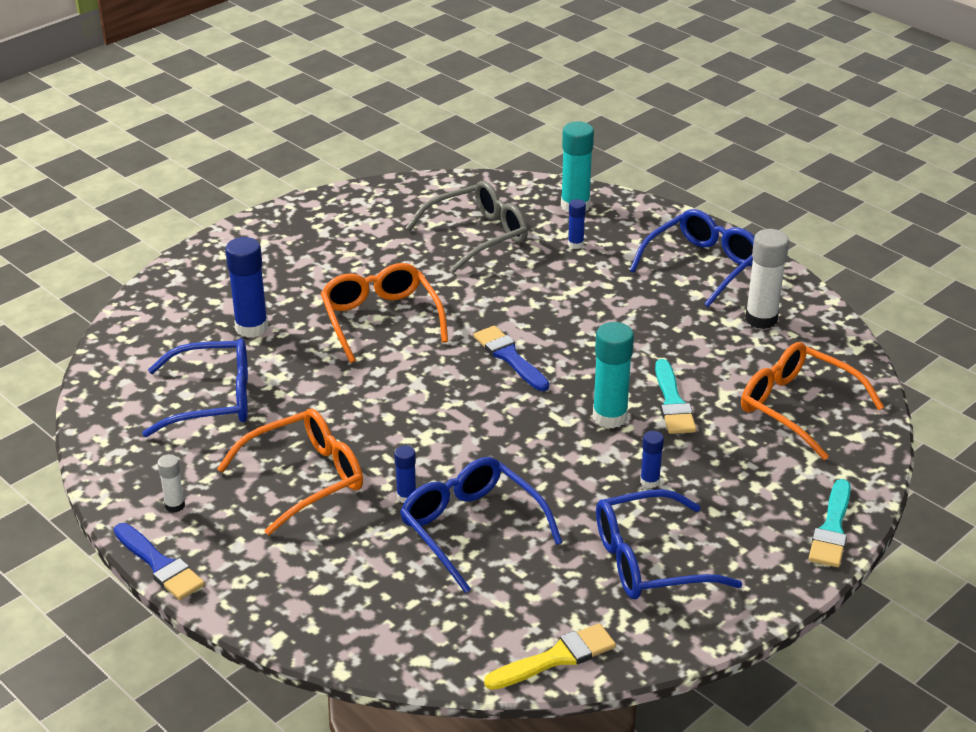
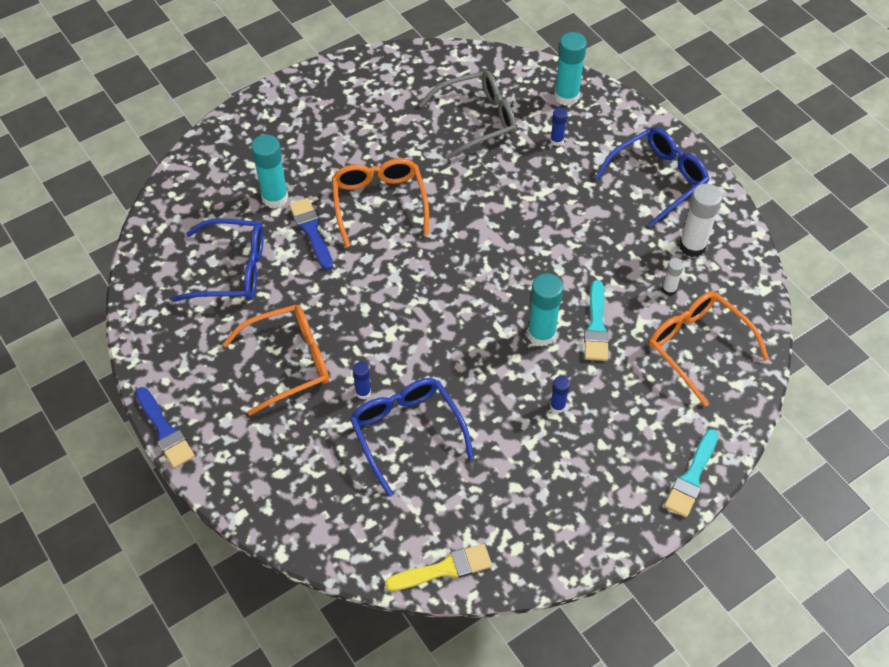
camera: 10 degrees right, 20 degrees up
white glue stick [157,454,185,513] -> white glue stick moved to [662,258,684,296]
blue glue stick [225,237,268,338] -> turquoise glue stick [251,134,288,208]
blue brush [473,326,549,391] -> blue brush moved to [289,198,333,270]
blue glasses [596,489,742,599] -> none

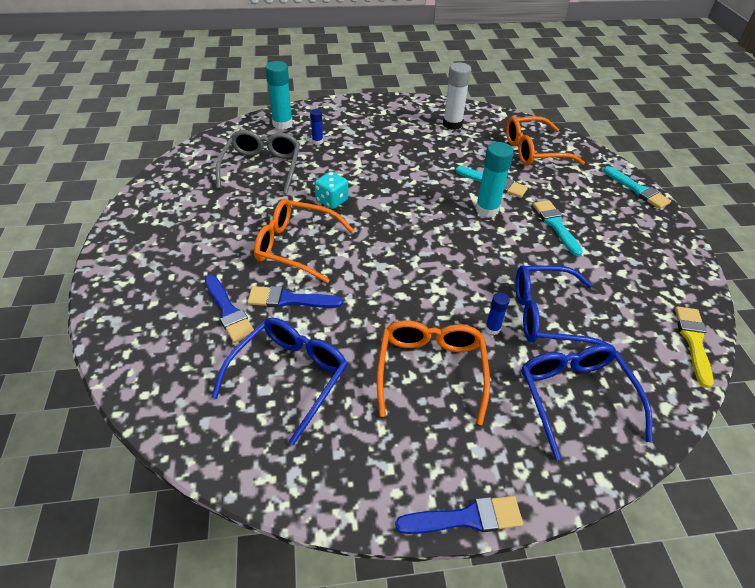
camera: 65 degrees left, 10 degrees down
turquoise glue stick [251,134,288,208] -> blue brush [205,275,254,343]
blue glue stick [550,376,570,413] -> turquoise brush [533,200,583,256]
blue glasses [595,127,709,227] -> blue glasses moved to [521,344,652,460]
white glue stick [662,258,684,296] -> none
none -> turquoise dice [315,171,348,209]

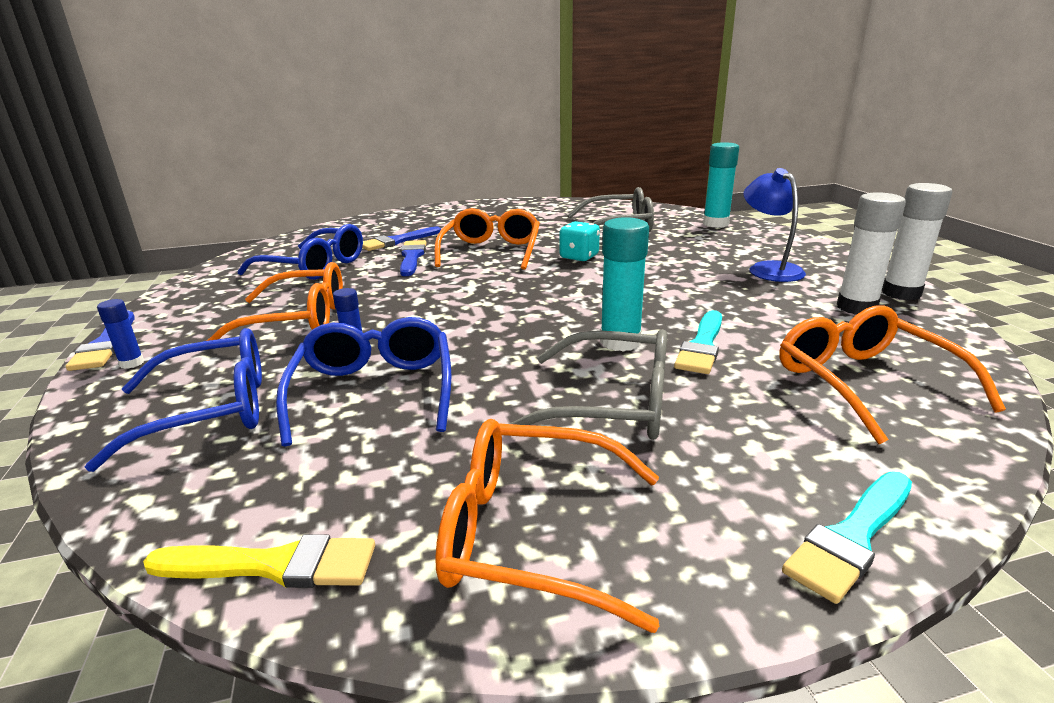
camera: 85 degrees right, 20 degrees down
blue glue stick [310,109,323,145] -> blue glue stick moved to [97,299,144,369]
turquoise brush [533,200,583,256] -> grey glasses [509,329,667,440]
none -> orange glasses [435,419,659,633]
none -> blue lamp [743,168,806,282]
none -> white glue stick [882,183,953,300]

